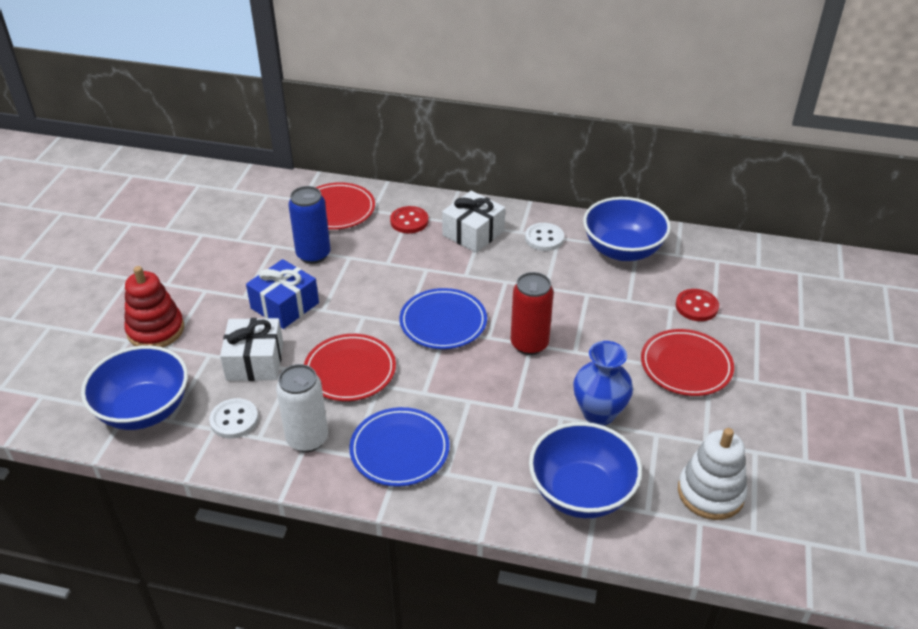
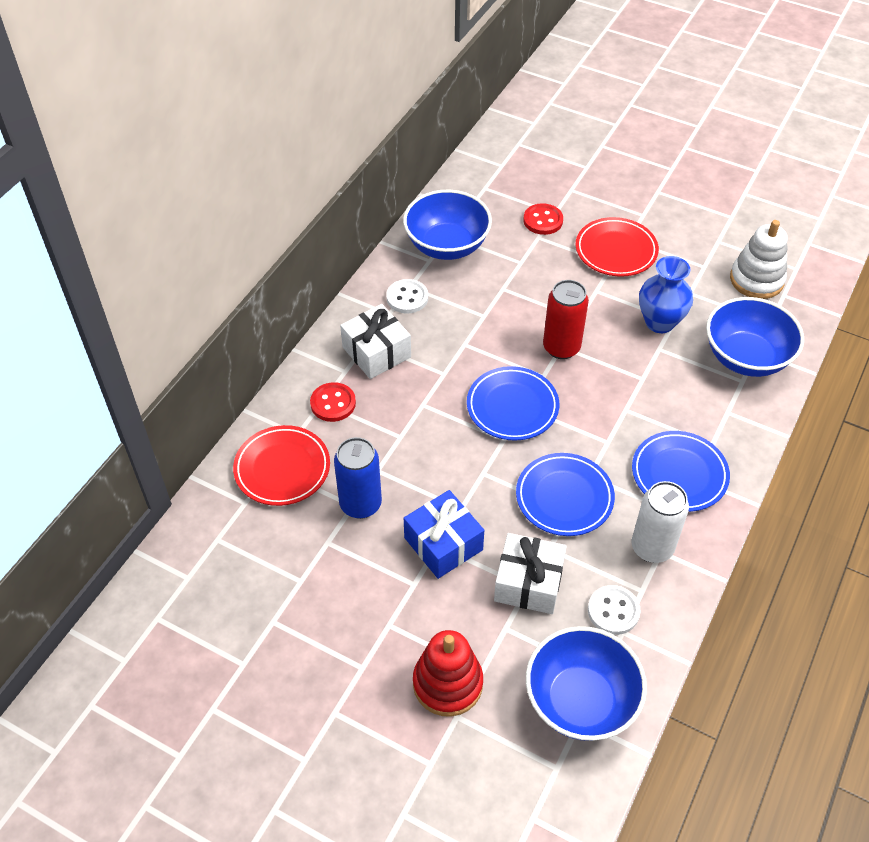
camera: 75 degrees left, 10 degrees up
red plate [304,334,396,401] -> blue plate [516,453,615,536]

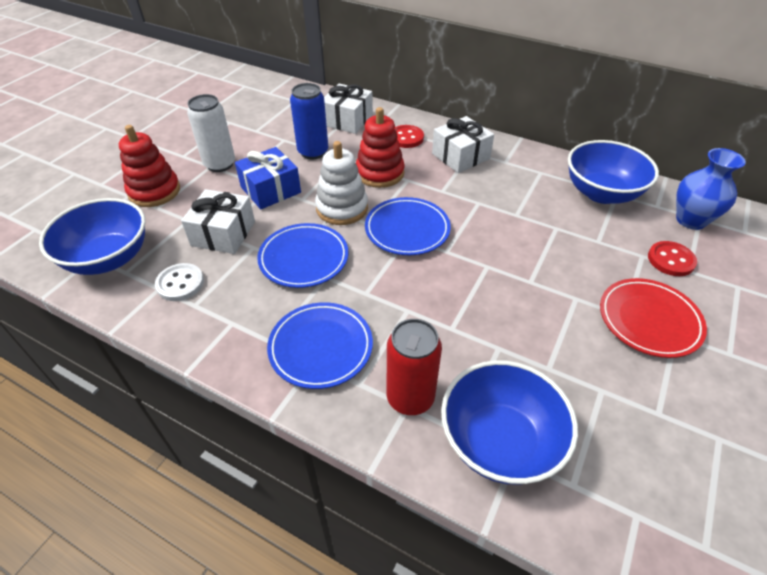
camera: 90 degrees right, 5 degrees down
red plate [233,425,330,506] -> white gift [324,84,373,134]
white button [386,279,428,314] -> none
red can [543,280,589,359] -> red can moved to [386,319,442,415]
white can [632,481,689,563] -> white can moved to [187,94,235,172]
blue vase [639,256,693,333] -> blue vase moved to [676,148,746,230]
white stacking toy [730,220,788,299] -> white stacking toy moved to [315,141,368,225]
none -> red stacking toy [356,107,405,188]

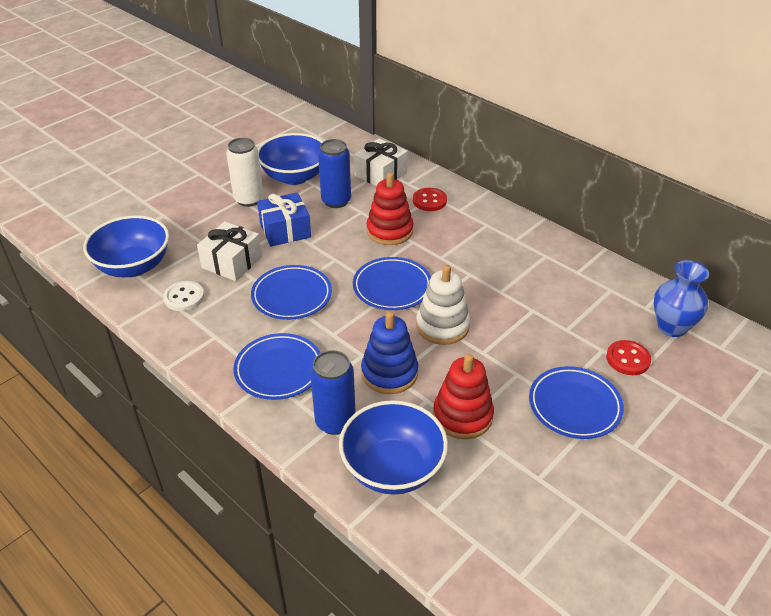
camera: 15 degrees right, 5 degrees down
red stacking toy [119,125,180,207] -> red stacking toy moved to [433,354,494,439]
white stacking toy [315,141,368,225] -> white stacking toy moved to [416,265,470,345]
red can [386,319,442,415] -> blue can [310,350,356,435]
white gift [432,116,494,173] -> none
blue bowl [568,140,659,204] -> blue bowl moved to [258,133,324,185]
red plate [600,278,707,358] -> blue plate [529,366,624,439]
none -> blue stacking toy [361,311,418,394]

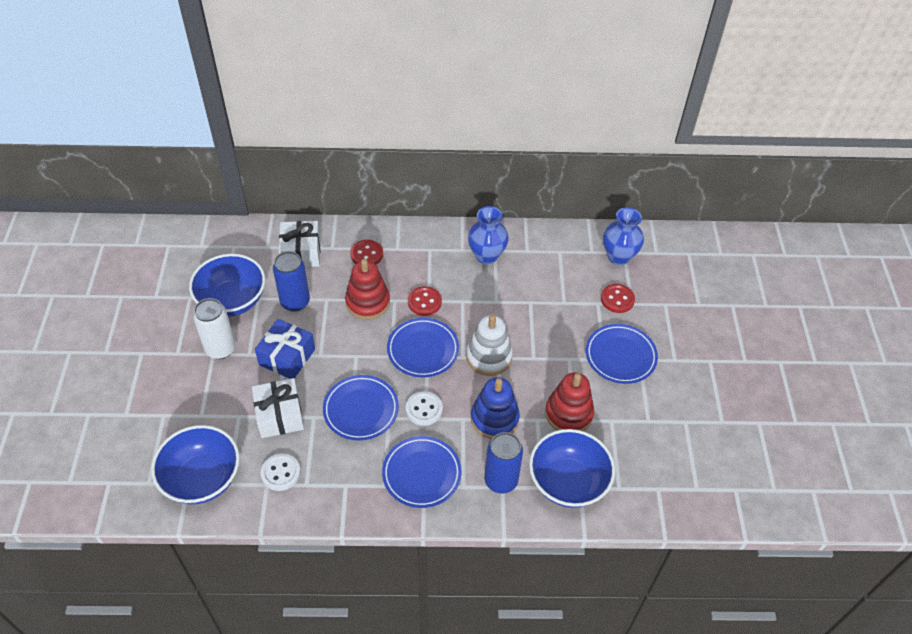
camera: 45 degrees left, 10 degrees up
none -> white button [406,391,443,426]
none -> red button [408,286,442,316]
none -> blue vase [468,206,509,264]

